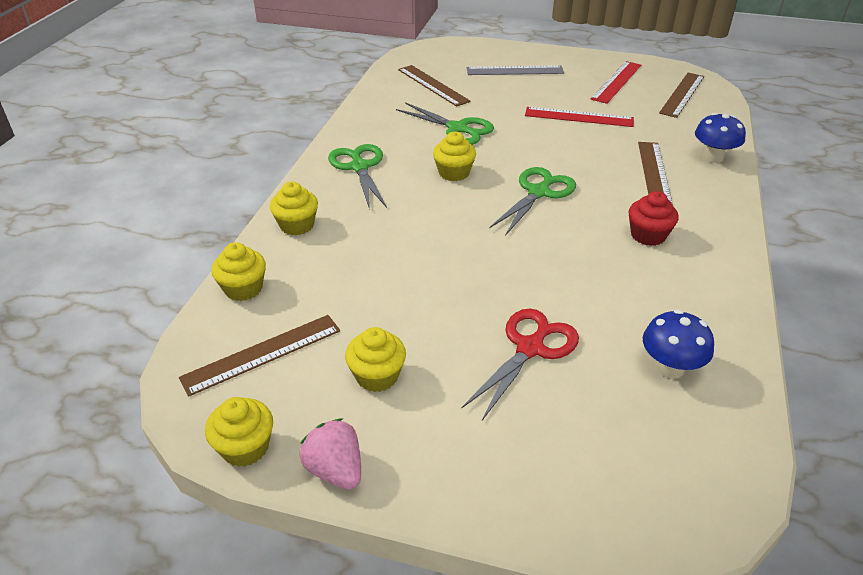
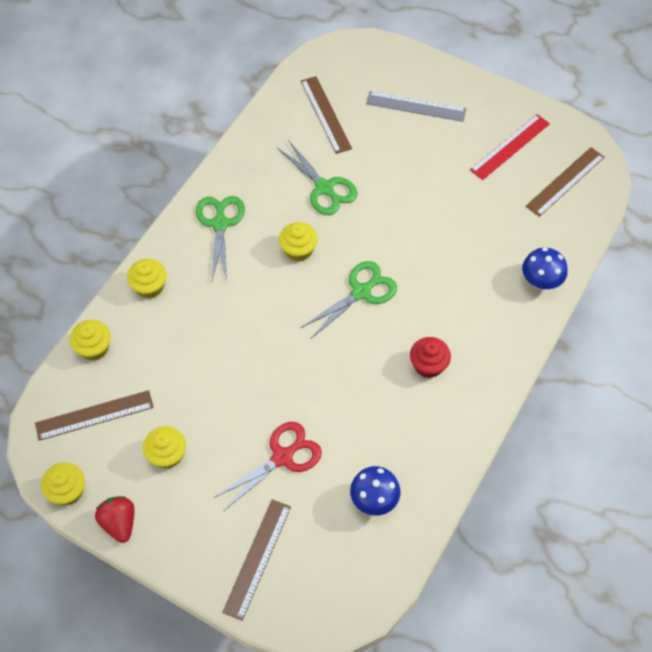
camera: 15 degrees right, 20 degrees up
pink strawberry [300,418,361,490] -> red strawberry [95,496,134,543]
red ruler [525,107,634,127] -> none
brown ruler [638,142,673,205] -> brown ruler moved to [222,499,291,621]

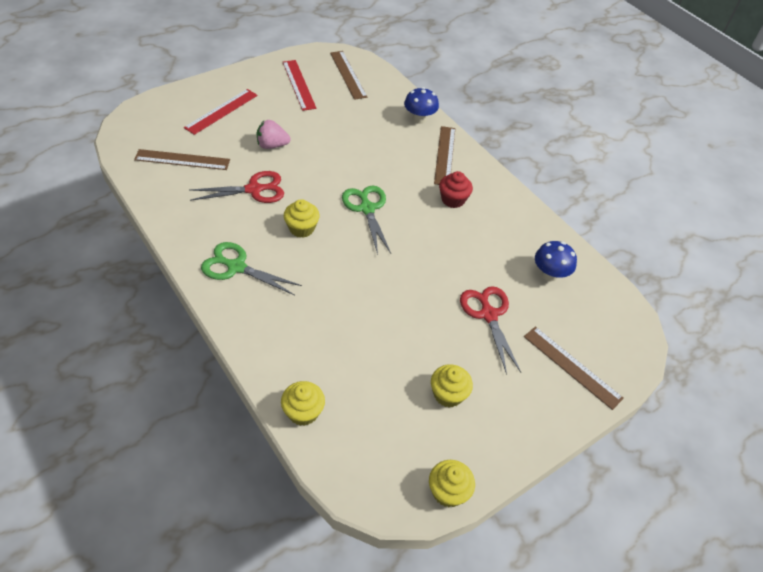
camera: 70 degrees left, 10 degrees down
brown ruler [35,390,154,441] -> brown ruler moved to [434,126,455,185]
red strawberry [95,496,134,543] -> none
yellow cupcake [127,259,167,299] -> none
green scissors [277,140,358,215] -> red scissors [190,171,284,203]
grey ruler [366,91,467,122] -> red ruler [184,89,258,135]
none -> pink strawberry [257,120,291,149]

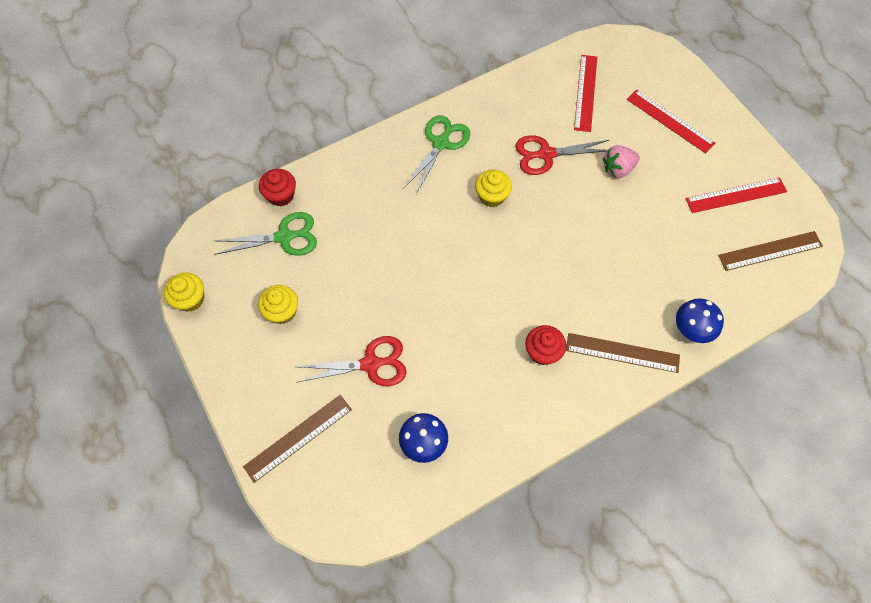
camera: 100 degrees right, 15 degrees up
brown ruler [134,149,230,170] -> red ruler [574,55,597,132]
red scissors [190,171,284,203] -> red scissors turned 90 degrees clockwise [515,135,609,175]
pink strawberry [257,120,291,149] -> pink strawberry turned 120 degrees counterclockwise [603,145,640,178]
yellow cupcake [281,381,325,426] -> red cupcake [259,169,296,207]
green scissors [342,186,391,255] -> green scissors moved to [215,212,317,256]

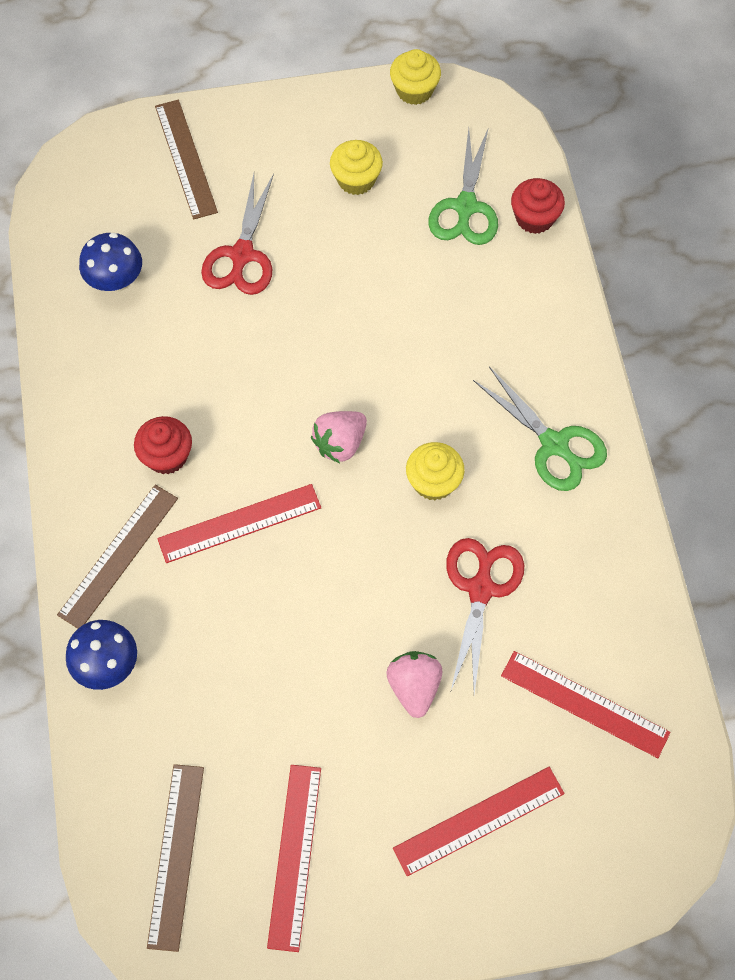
camera: 110 degrees right, 0 degrees up
none -> red ruler [157,484,321,563]
none -> pink strawberry [311,411,367,463]

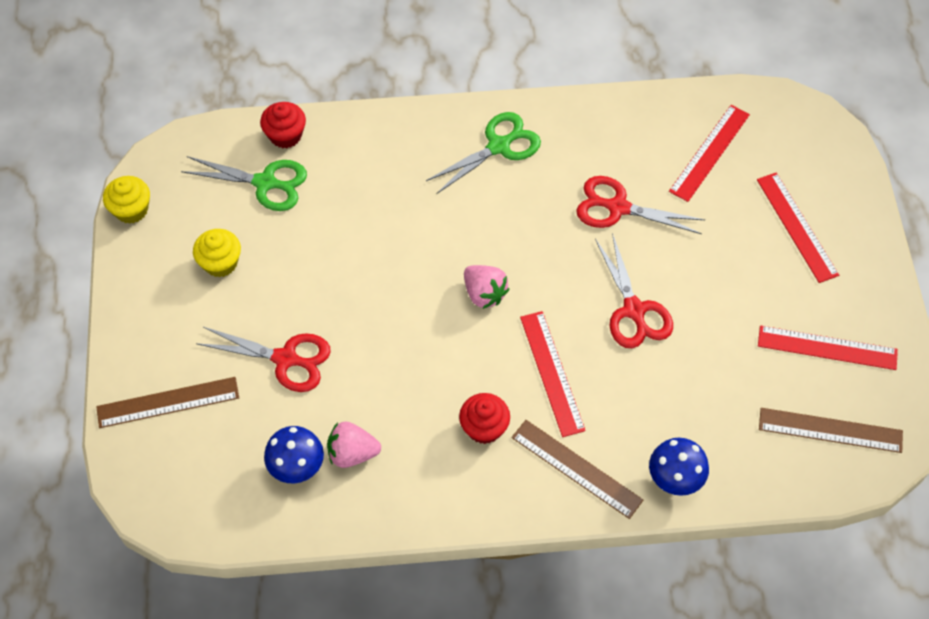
camera: 85 degrees left, 5 degrees down
pink strawberry [386,651,442,718] -> pink strawberry moved to [327,421,381,468]
yellow cupcake [406,442,465,500] -> none
none -> red scissors [595,233,673,348]

